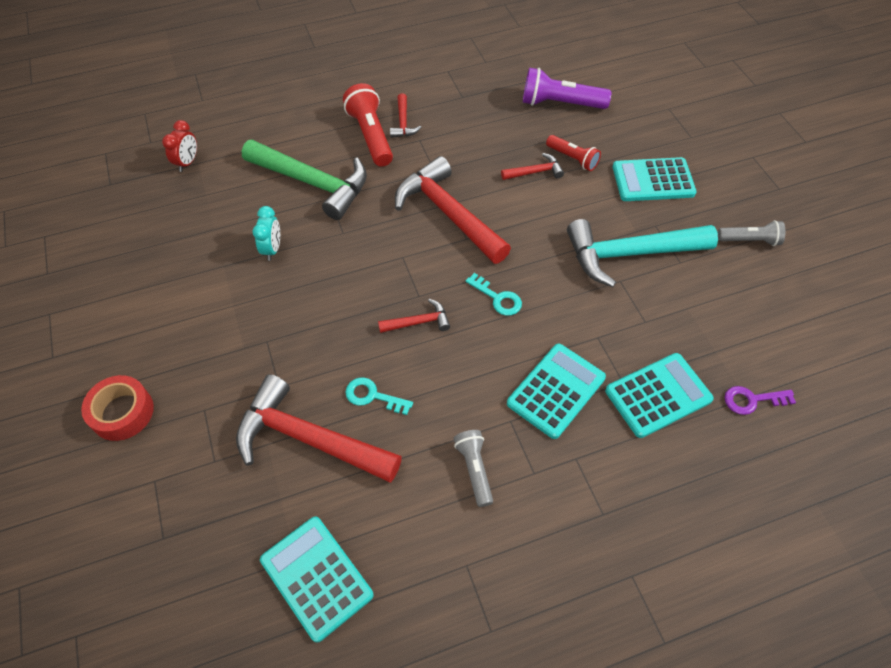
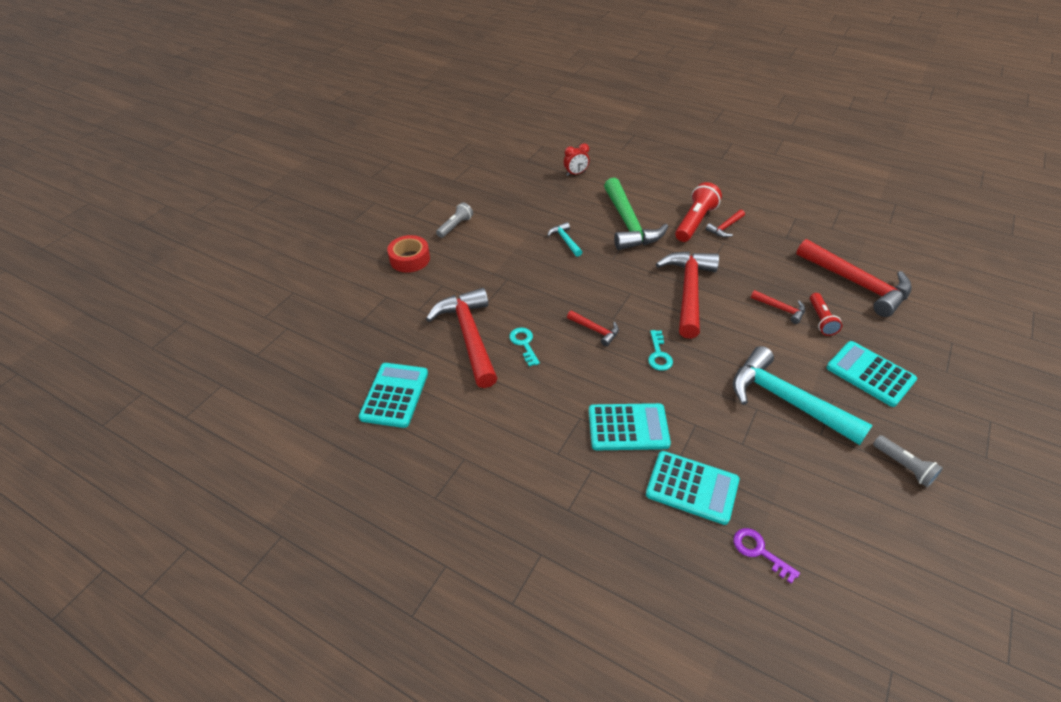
camera: 50 degrees right, 10 degrees down
turquoise clock [252,206,280,261] -> turquoise hammer [547,222,582,257]
grey flashlight [454,430,493,507] -> grey flashlight moved to [436,202,473,238]
purple flashlight [523,68,612,109] -> red hammer [796,239,912,317]

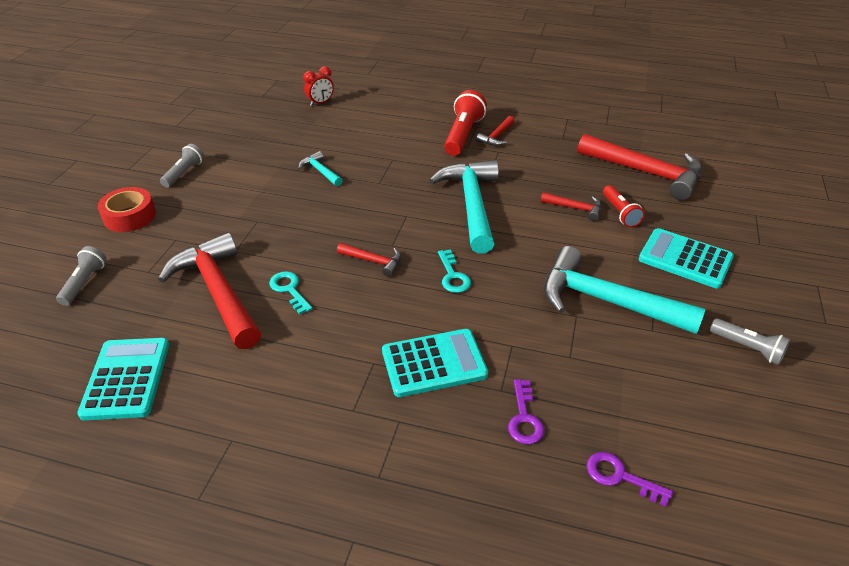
camera: 15 degrees left, 5 degrees down
green hammer [604,178,668,250] -> none
turquoise calculator [646,451,739,525] -> purple key [508,379,545,445]
red hammer [656,251,719,339] -> turquoise hammer [429,160,499,254]
none -> grey flashlight [56,246,107,306]

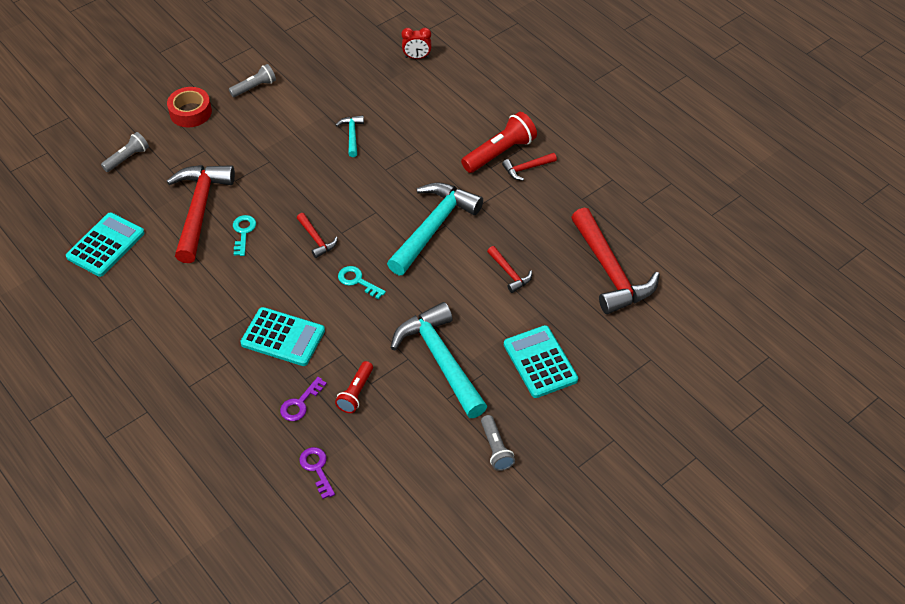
camera: 35 degrees right, 10 degrees up
turquoise key [438,249,471,293] -> turquoise key turned 105 degrees clockwise [338,266,386,299]
red flashlight [603,185,645,227] -> red flashlight moved to [335,361,373,413]

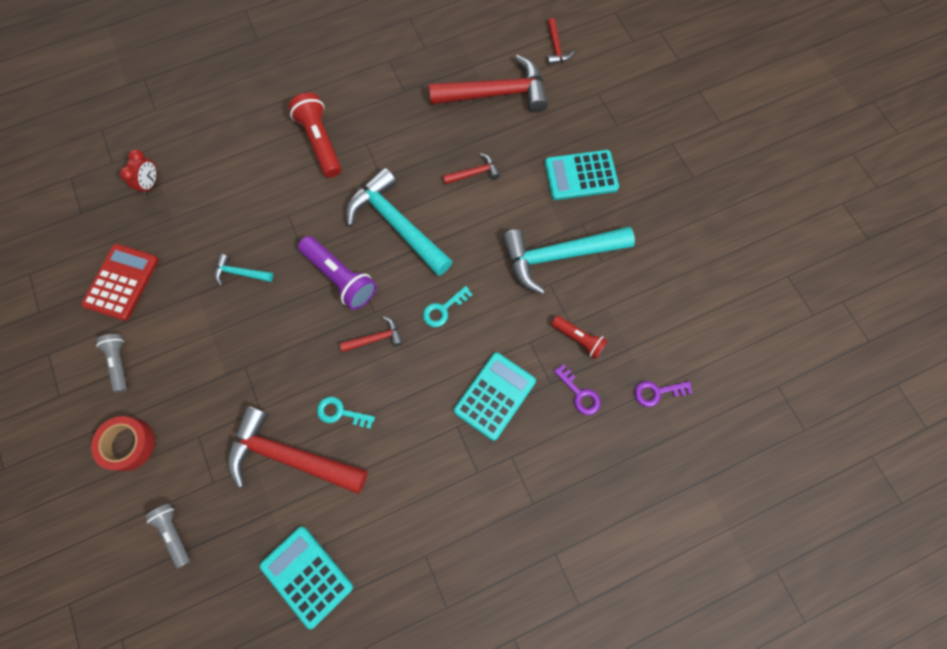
camera: 75 degrees left, 20 degrees up
grey flashlight [481,415,515,471] -> none
red hammer [502,153,557,181] -> red hammer moved to [547,18,575,65]
none -> red calculator [81,244,159,321]
none -> purple flashlight [298,236,377,310]

